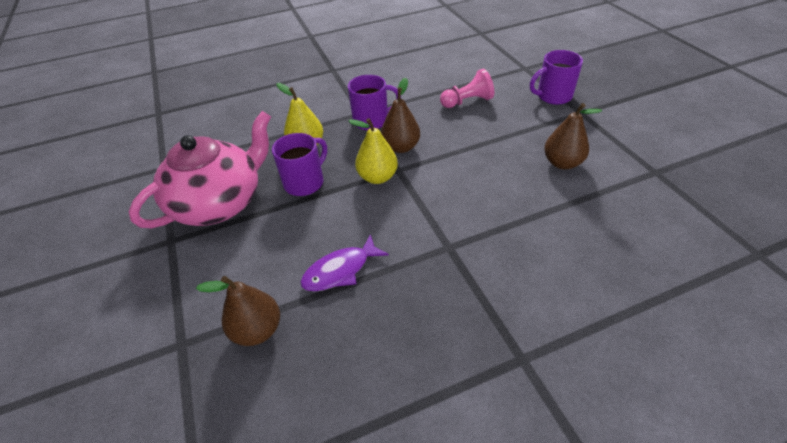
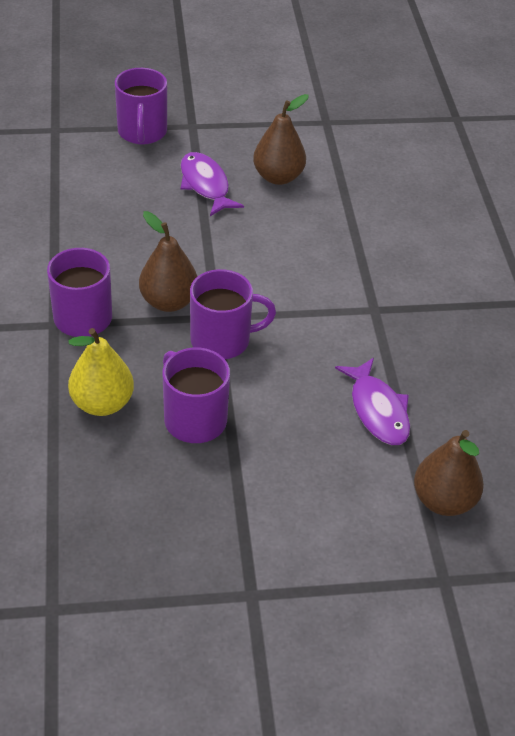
camera: 80 degrees left, 0 degrees up
pink teapot [129,111,271,228] -> none
yellow pear [349,118,398,184] -> purple mug [190,269,276,359]
pink pawn [440,69,494,108] -> none
none -> purple fish [180,152,244,216]

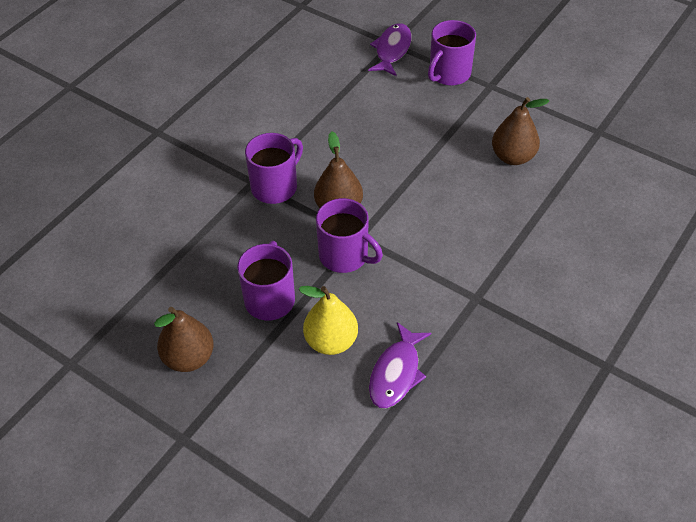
camera: 45 degrees right, 5 degrees up
yellow pear [68,328,134,416] -> yellow pear moved to [299,286,358,355]
purple fish [180,152,244,216] -> purple fish moved to [368,23,412,76]
brown pear [414,430,484,516] -> brown pear moved to [154,307,214,372]

